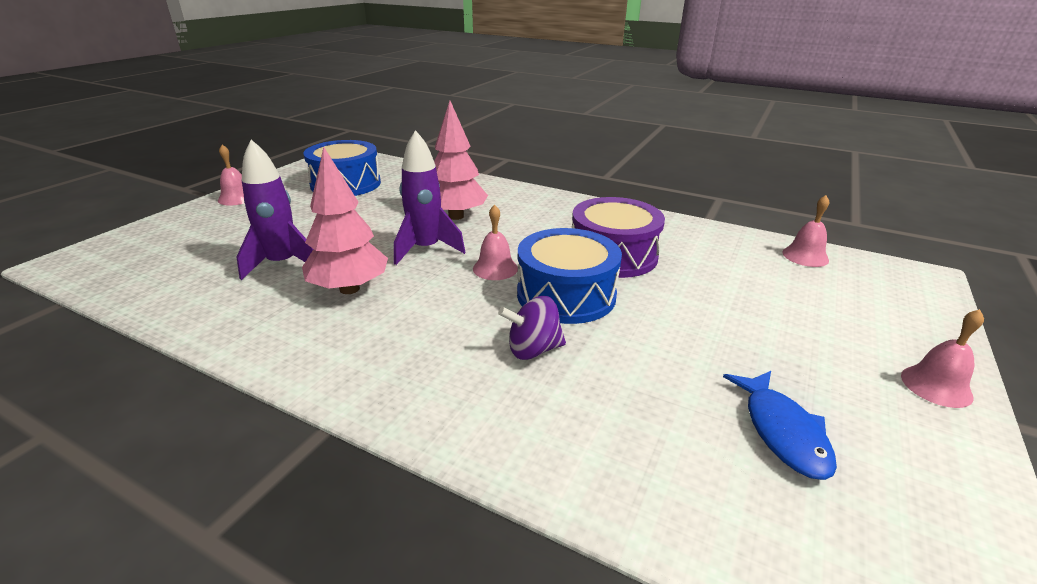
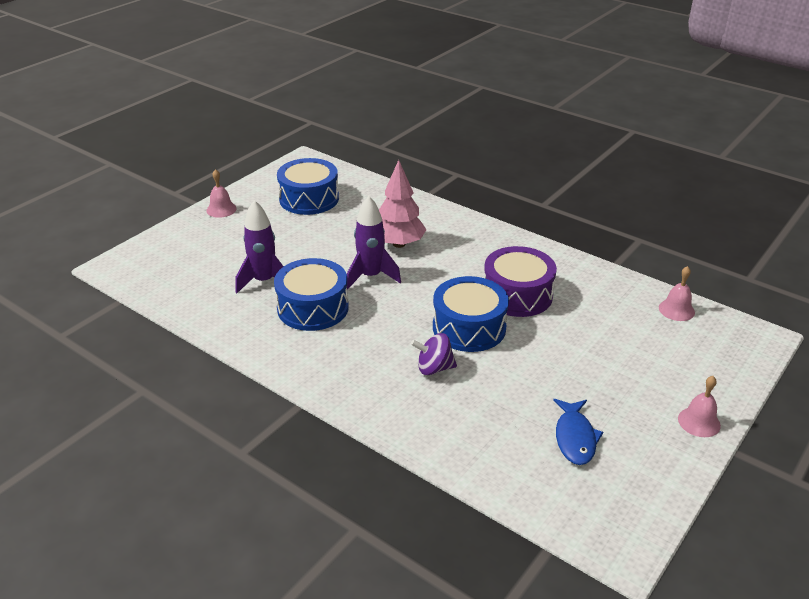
camera: 10 degrees right, 5 degrees up
pink tree [302,147,388,294] -> blue drum [274,258,349,331]
pink bell [473,205,518,280] -> none

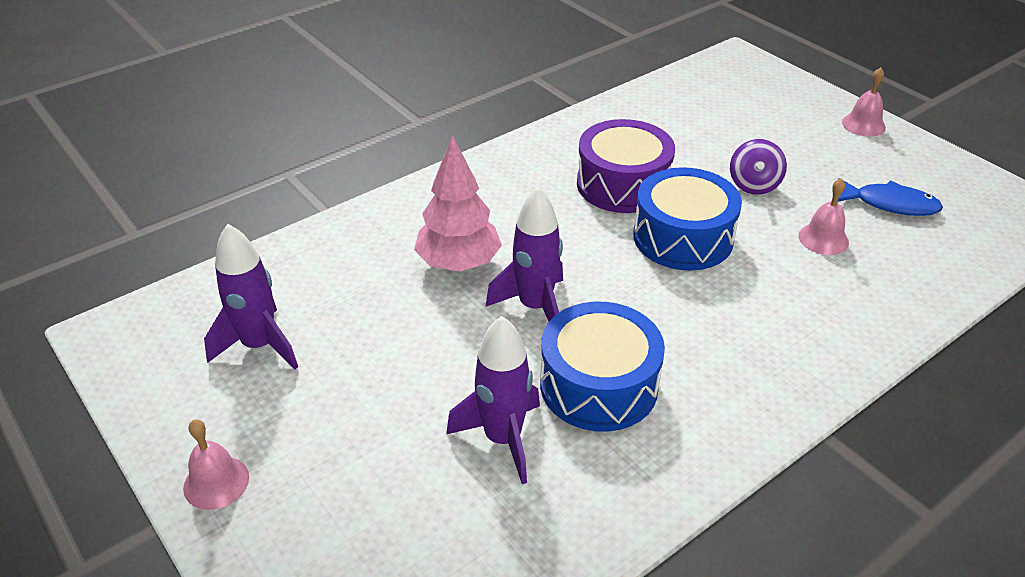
camera: 75 degrees left, 5 degrees up
blue drum [277,158,339,215] -> purple rocket [204,224,298,370]
purple spinning top [411,333,457,375] -> purple spinning top moved to [730,139,787,195]
pink bell [659,266,695,321] -> pink bell moved to [798,178,849,255]

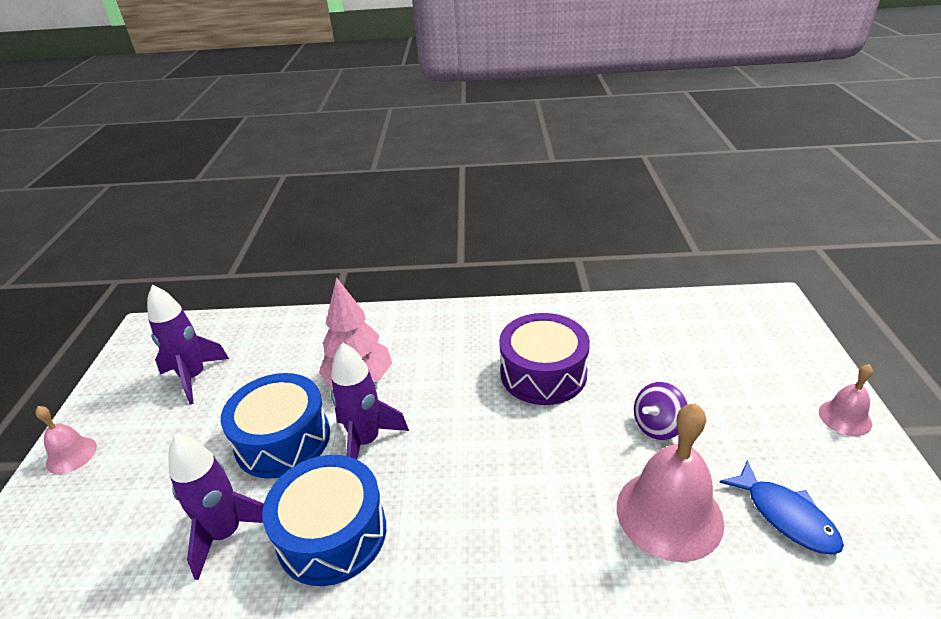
camera: 40 degrees right, 5 degrees down
blue drum [633,167,742,270] -> blue drum moved to [221,373,330,479]
pink bell [798,178,849,255] -> pink bell [617,403,724,562], size x1.91

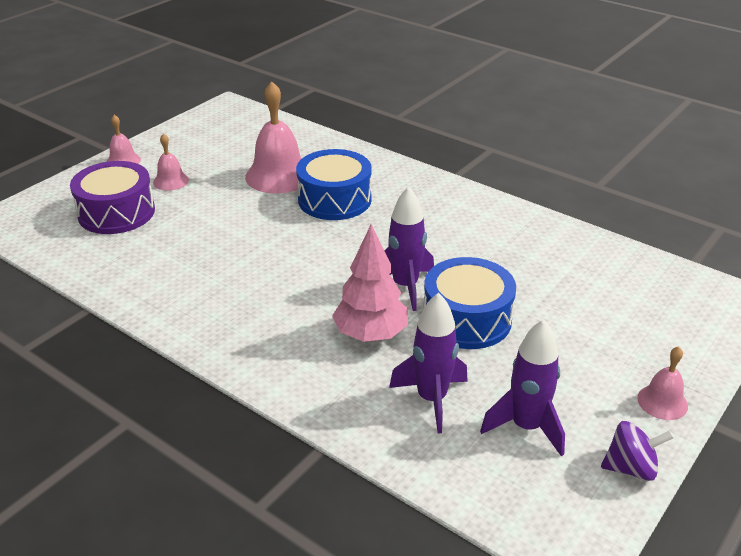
camera: 145 degrees left, 0 degrees up
purple rocket [168,434,264,580] -> purple rocket moved to [389,293,468,434]
blue drum [262,455,386,586] -> blue drum moved to [296,149,372,220]
purple drum [499,313,590,405] -> purple drum moved to [70,161,155,234]
purple spinning top [634,382,688,440] -> purple spinning top moved to [601,421,674,481]
blue fish [719,460,844,555] -> none
none -> pink bell [153,133,189,191]

